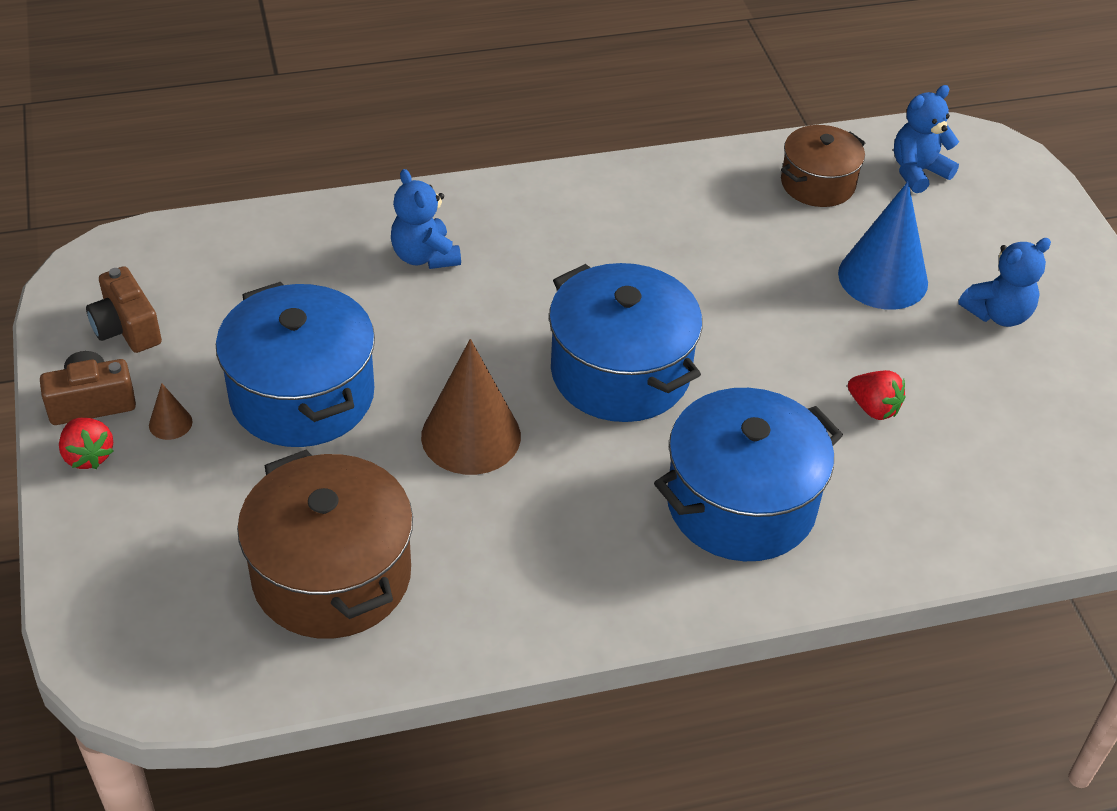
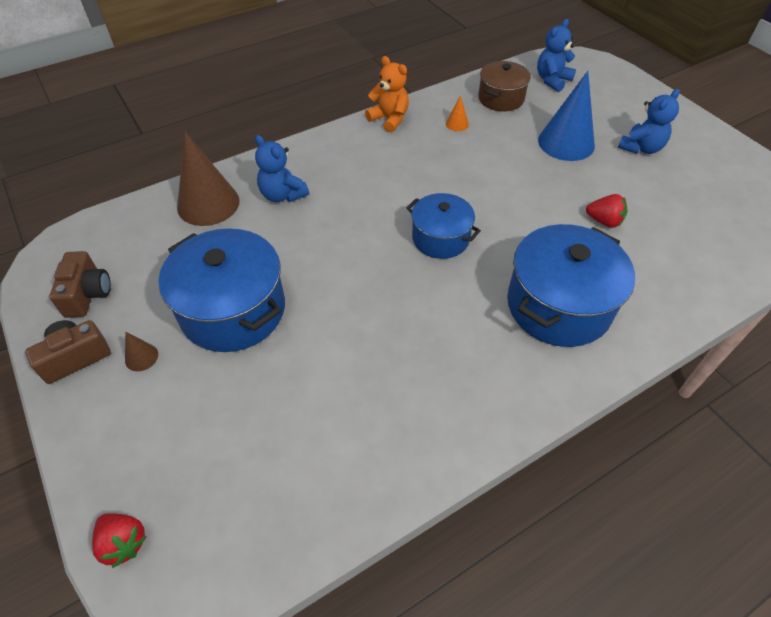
camera: 15 degrees left, 5 degrees up
red strawberry [59,418,113,469] -> red strawberry moved to [92,513,147,568]
brown camera [86,266,162,353] -> brown camera turned 135 degrees counterclockwise [49,251,111,318]
brown pot [237,449,413,639] -> none
brown cone [421,339,521,475] -> brown cone moved to [177,132,240,226]
blue pot [549,263,703,422] -> blue pot [407,193,481,259], size x0.61
none -> orange teddy bear [365,56,409,133]
none -> orange cone [446,95,469,131]

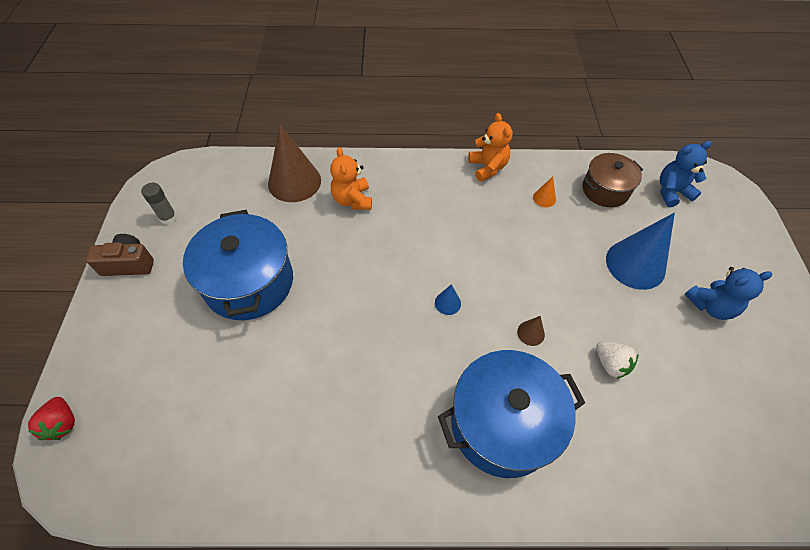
camera: 30 degrees right, 5 degrees up
brown camera [49,251,111,318] -> grey glue stick [141,183,177,225]
brown cone [125,332,158,371] -> brown cone moved to [517,316,545,346]
blue teddy bear [255,135,309,202] -> orange teddy bear [330,147,372,210]
blue pot [407,193,481,259] -> blue cone [435,284,461,315]
red strawberry [586,194,628,228] -> white strawberry [596,341,638,379]

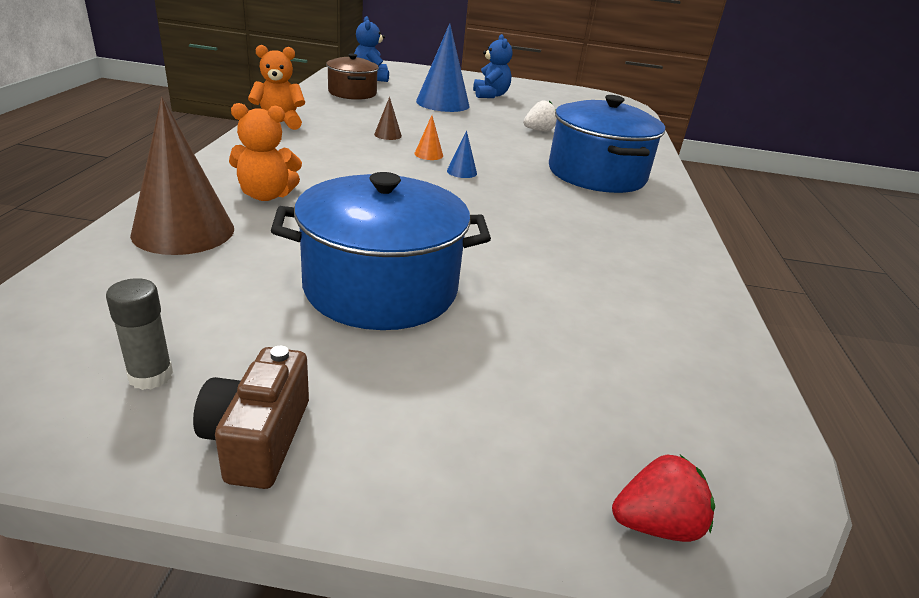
camera: 85 degrees left, 25 degrees down
brown cone [517,316,545,346] -> brown cone moved to [374,97,402,140]
orange cone [533,177,556,207] -> orange cone moved to [414,115,443,160]

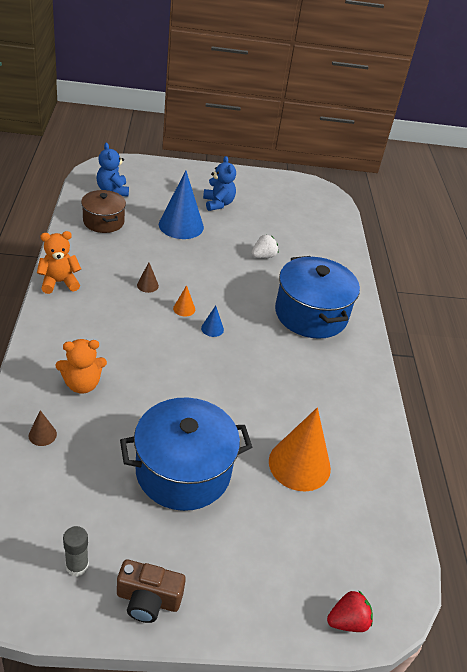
camera: 10 degrees left, 10 degrees up
brown cone [130,97,234,255] -> brown cone [29,410,57,446], size x0.43
brown camera [193,346,309,489] -> brown camera turned 75 degrees counterclockwise [117,559,186,623]
none -> orange cone [269,407,331,491]

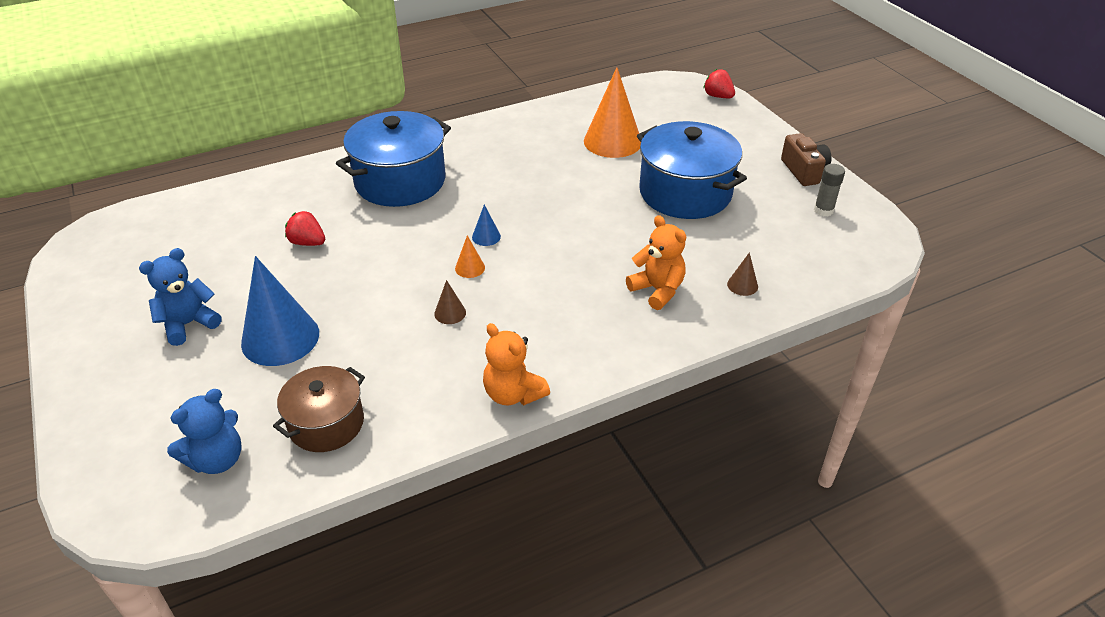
camera: 110 degrees left, 0 degrees up
white strawberry [251,235,278,258] -> red strawberry [285,211,325,246]

